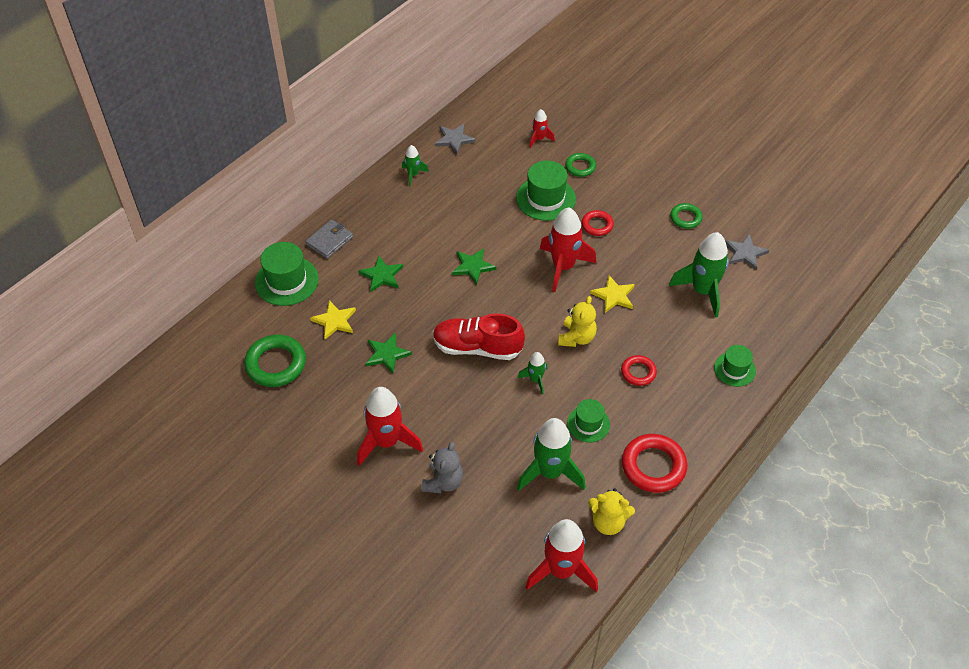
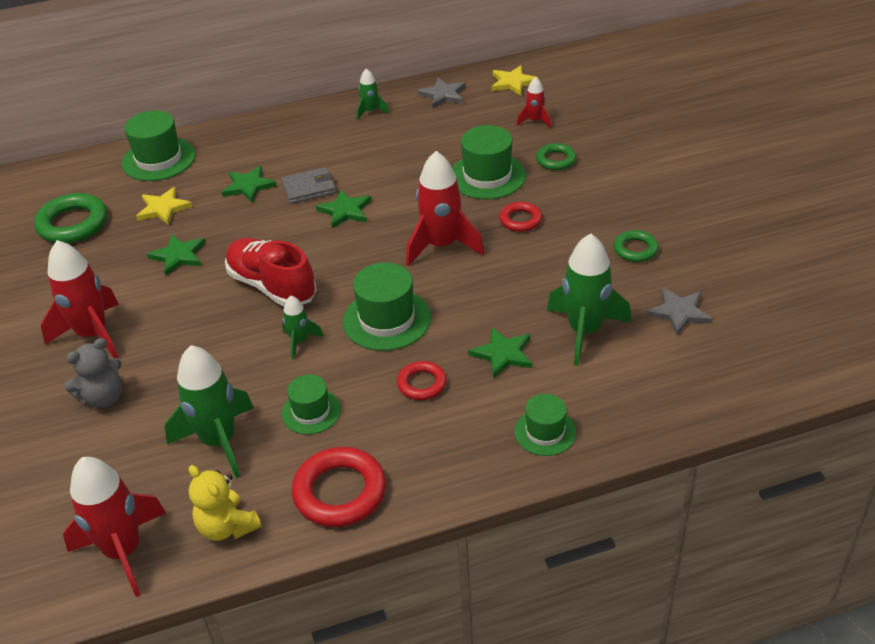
camera: 35 degrees right, 10 degrees down
grey wallet [305,220,353,259] -> grey wallet moved to [281,167,336,204]
yellow teddy bear [558,296,597,347] -> green hat [343,263,431,351]
yellow star [590,276,635,313] -> yellow star moved to [492,65,539,96]
none -> green star [468,327,533,379]

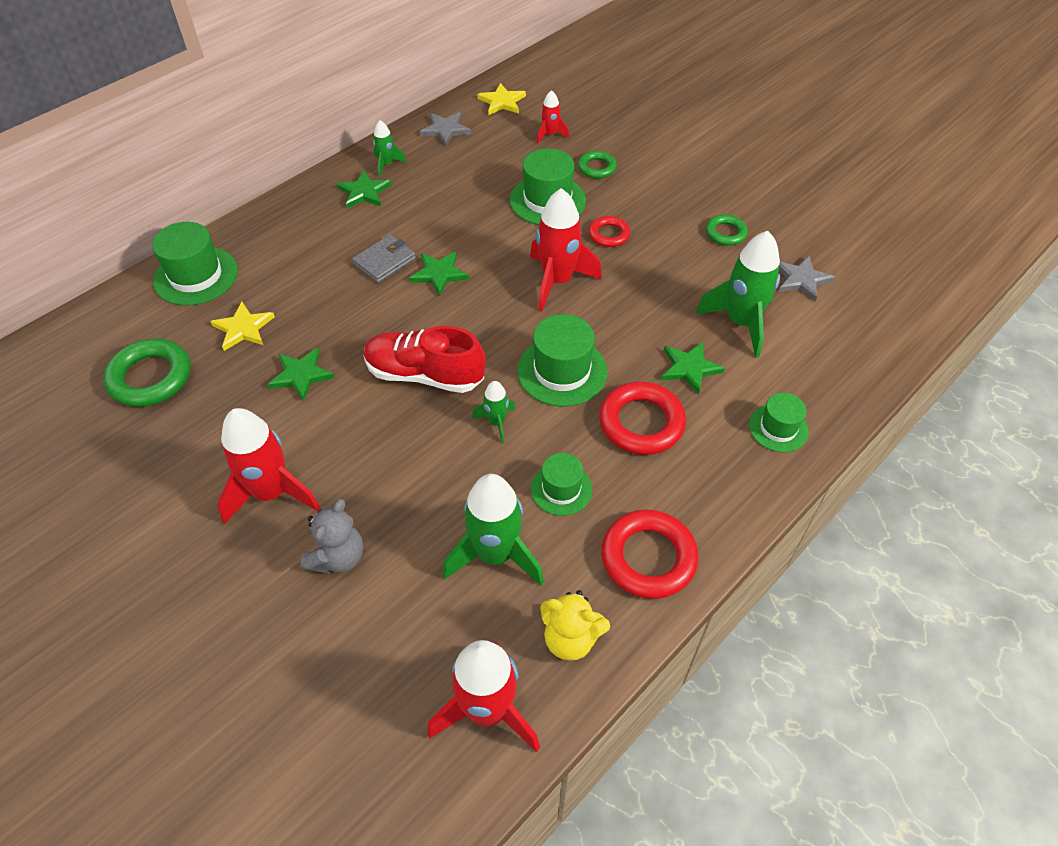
camera: 30 degrees left, 10 degrees up
green star [222,166,277,203] -> green star moved to [337,171,391,208]
red ring [397,361,447,400] -> red ring [599,382,686,455], size x1.73

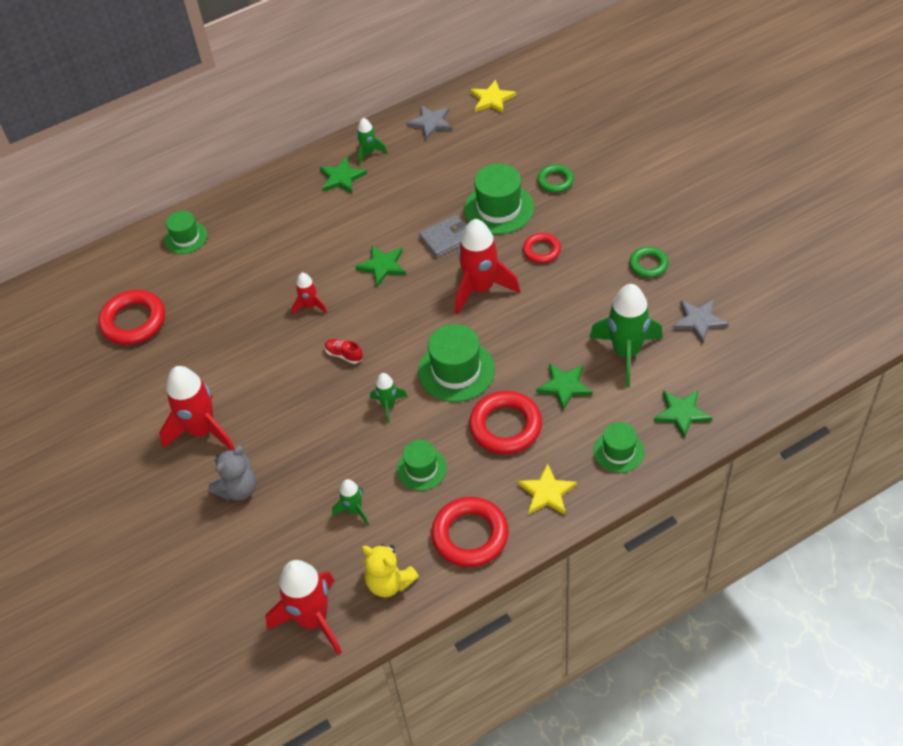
camera: 20 degrees right, 0 degrees up
green ring [103,339,191,407] -> red ring [98,290,165,345]
green hat [152,222,238,306] -> green hat [165,211,207,254], size x0.62
yellow star [210,302,275,351] -> yellow star moved to [518,463,577,515]
green star [267,348,335,401] -> green star moved to [654,390,712,438]
grey wallet [352,235,416,283] -> grey wallet moved to [419,215,467,258]
red shoe [364,326,485,393] -> red shoe [325,339,363,364], size x0.42
green rocket [443,474,544,585] -> green rocket [332,479,369,525], size x0.51
red rocket [537,90,569,144] -> red rocket moved to [292,273,327,315]

